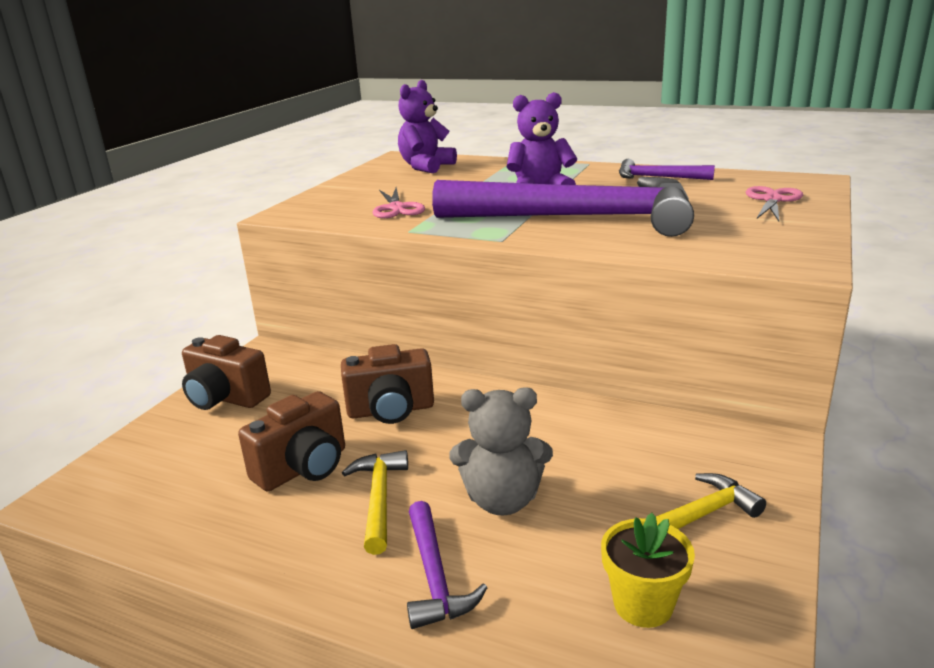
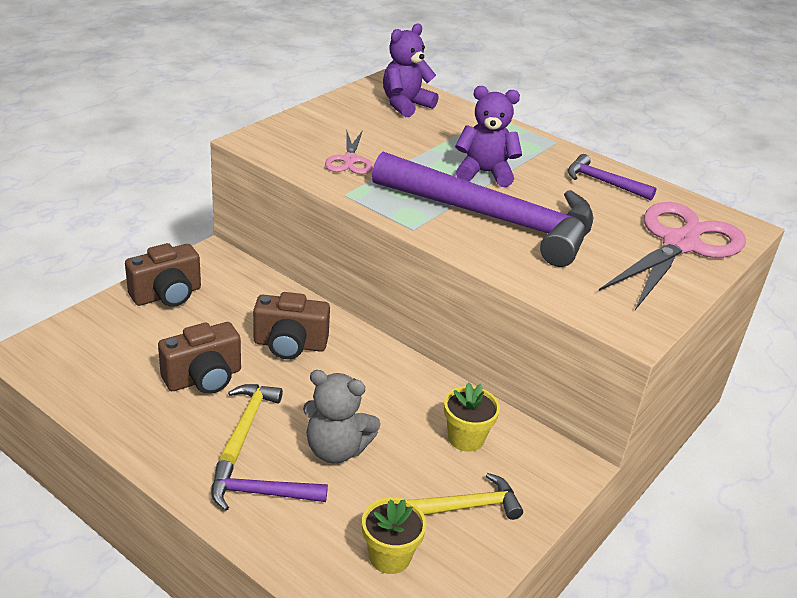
camera: 10 degrees right, 10 degrees up
brown camera [182,335,271,410] -> brown camera turned 75 degrees counterclockwise [125,243,201,307]
purple hammer [407,501,487,629] -> purple hammer turned 90 degrees clockwise [211,460,328,511]
pink scissors [746,186,803,221] -> pink scissors [599,202,746,310], size x2.03
none -> yellow flower pot [444,382,500,452]

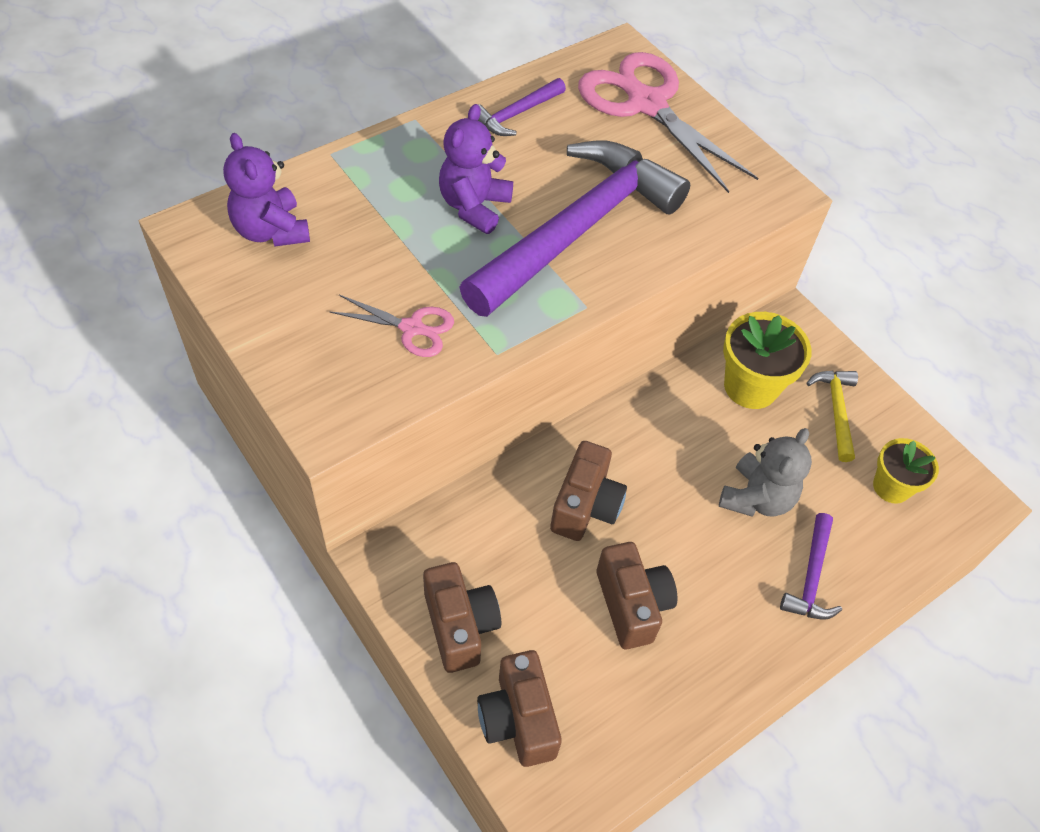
camera: 75 degrees left, 20 degrees up
yellow hammer [220,384,283,465] -> none
yellow flower pot [444,382,500,452] -> yellow flower pot [723,312,811,409], size x1.53
none -> brown camera [477,650,562,767]

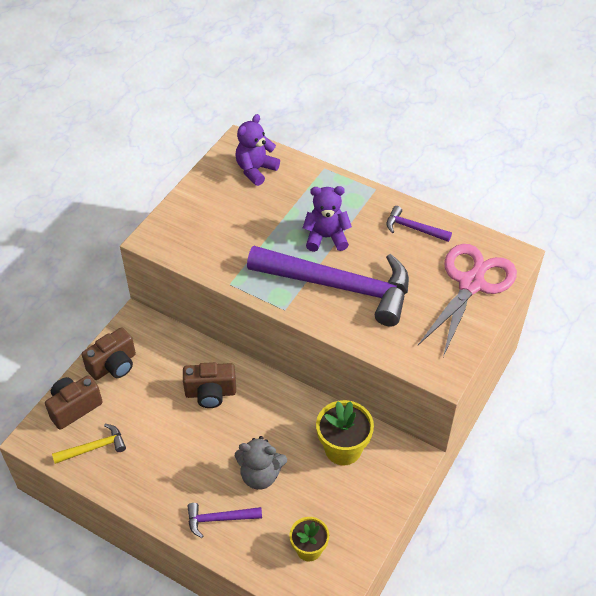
camera: 70 degrees right, 5 degrees down
pink scissors [330,295,454,357] -> none
brown camera [597,542,677,649] -> none
yellow hammer [807,371,858,462] -> yellow hammer moved to [52,424,126,464]

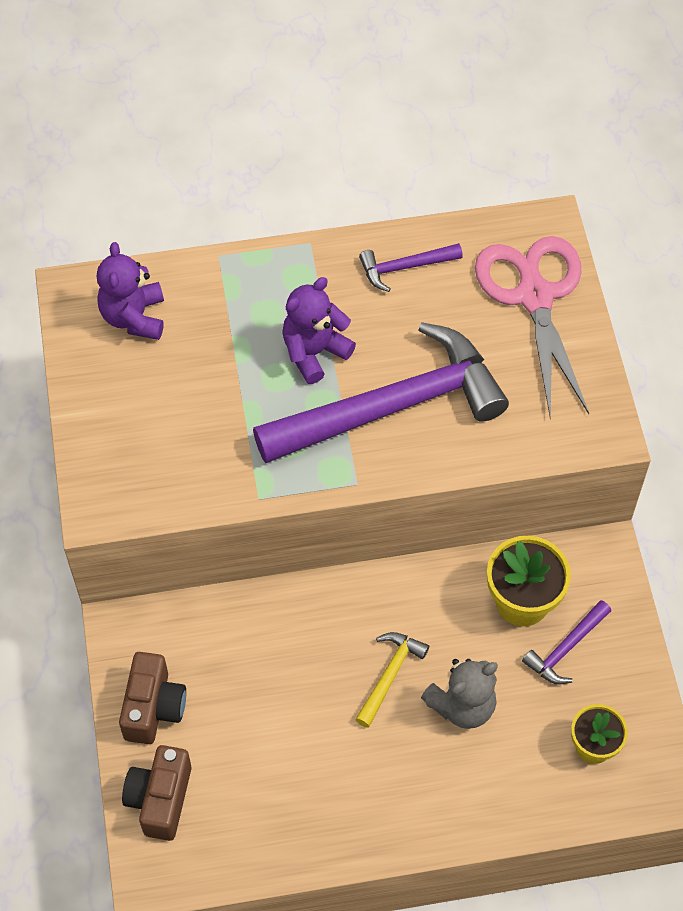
camera: 40 degrees left, 10 degrees up
yellow hammer [52,424,126,464] -> yellow hammer moved to [355,632,429,728]
brown camera [183,362,236,408] -> none
purple hammer [187,503,262,538] -> purple hammer moved to [522,600,611,684]

